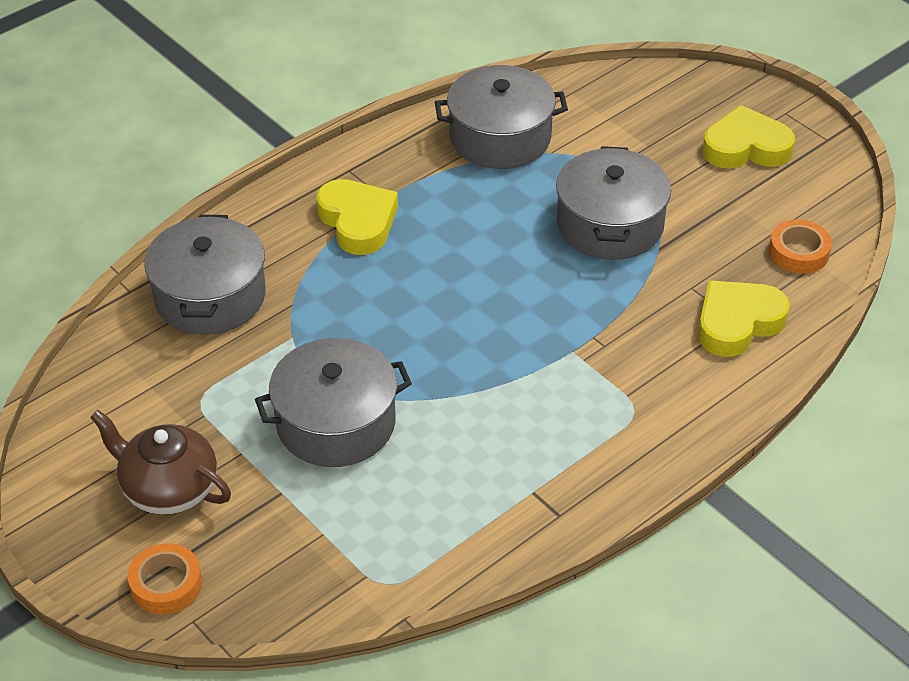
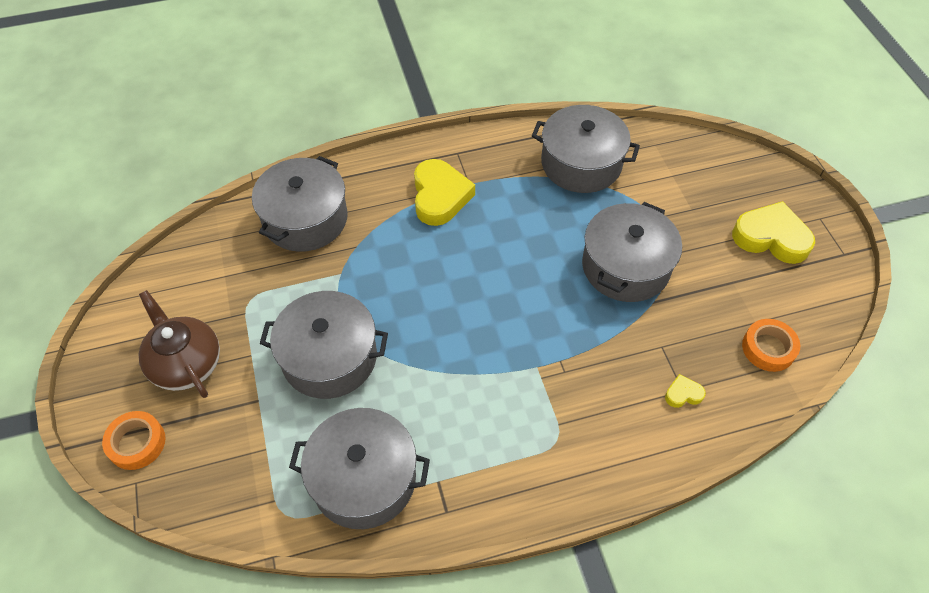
camera: 25 degrees right, 10 degrees up
yellow heart [698,280,790,357] -> yellow heart [665,374,706,408], size x0.45
none -> grey pot [289,408,430,529]

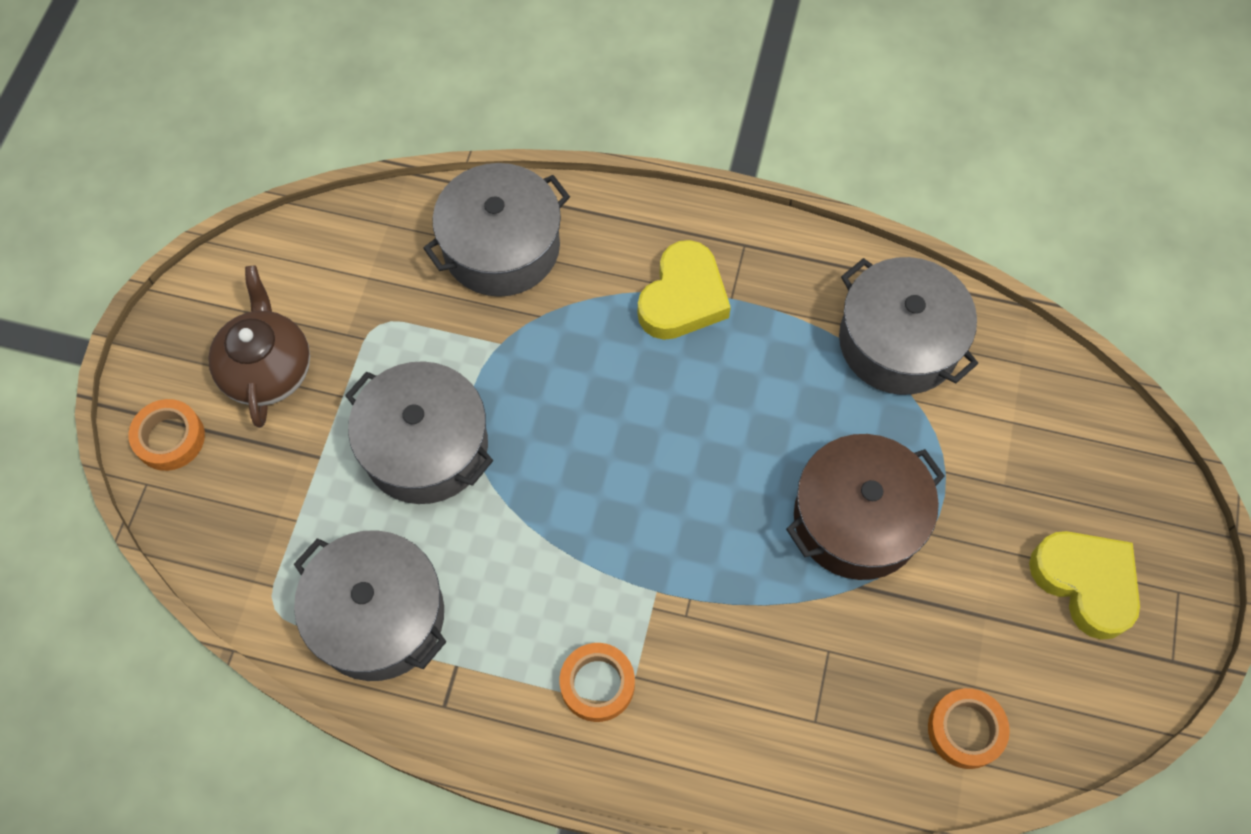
camera: 30 degrees right, 10 degrees up
grey pot [582,202,682,302] -> brown pot [786,434,945,580]
yellow heart [665,374,706,408] -> none
none -> orange tape [560,643,635,722]

